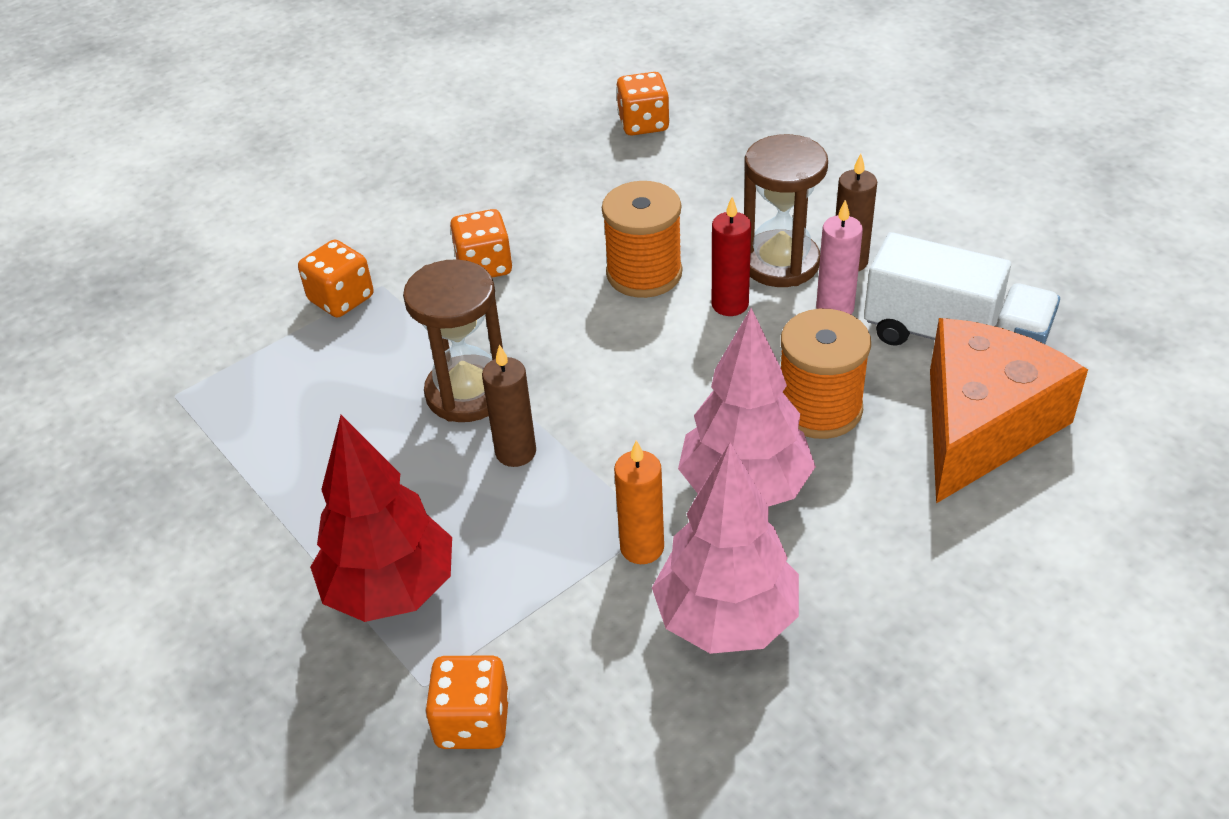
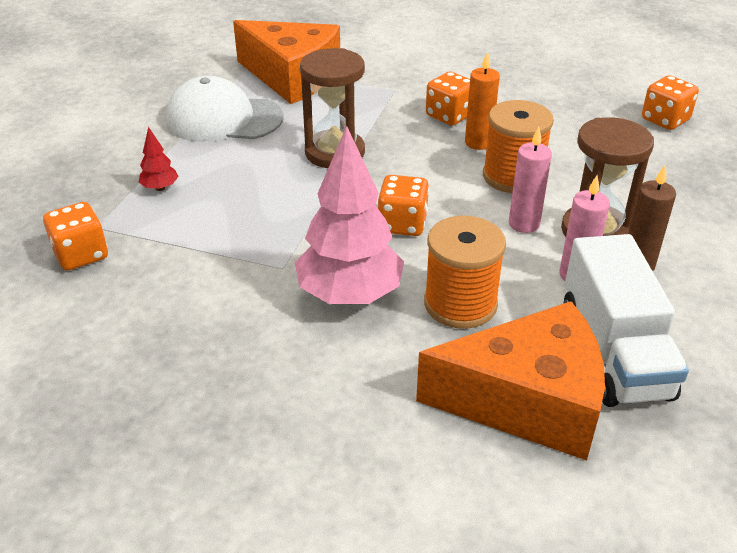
camera: 55 degrees right, 5 degrees down
orange dice [298,240,373,318] -> orange dice moved to [378,175,429,236]
red tree [310,415,452,622] -> red tree [139,127,179,191], size x0.42
brown candle [482,344,536,467] -> none
orange candle [614,440,664,564] -> orange candle moved to [465,51,500,150]
pink tree [652,443,799,654] -> none
red candle [712,197,751,316] -> pink candle [509,127,552,233]
none -> white cap [166,76,284,142]
none -> orange cheese [233,20,340,104]

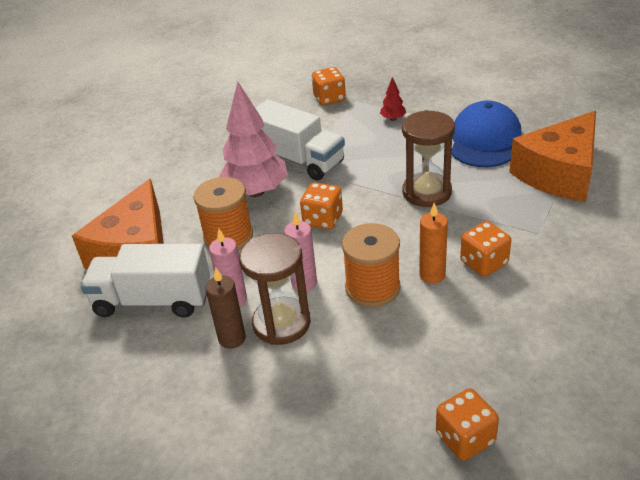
camera: 105 degrees right, 0 degrees up
white cap [166,76,284,142] -> blue cap [451,101,522,167]
none -> white truck [255,100,345,181]

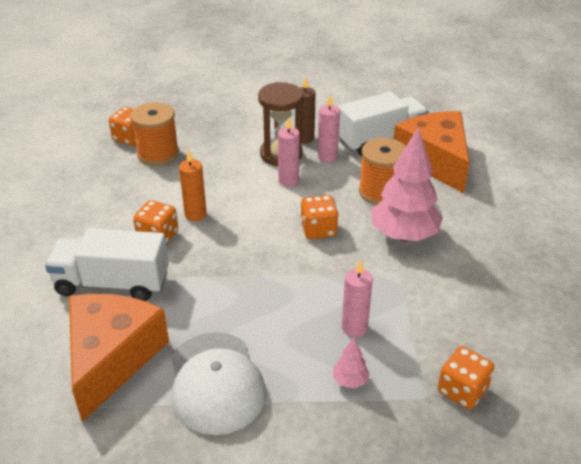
camera: 145 degrees right, 0 degrees up
white truck [255,100,345,181] -> white truck moved to [45,228,169,301]
orange spool [342,223,400,307] -> orange spool moved to [131,102,179,166]
red tree [380,77,406,121] -> pink tree [333,337,370,388]
brown hourglass [402,110,455,207] -> none
blue cap [451,101,522,167] -> white cap [171,332,266,435]
none -> pink candle [342,260,373,337]

